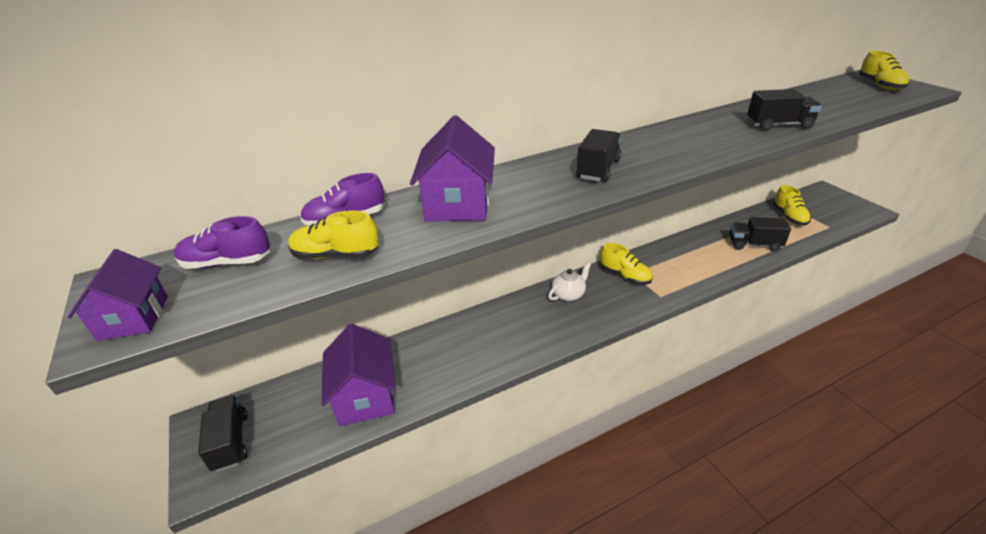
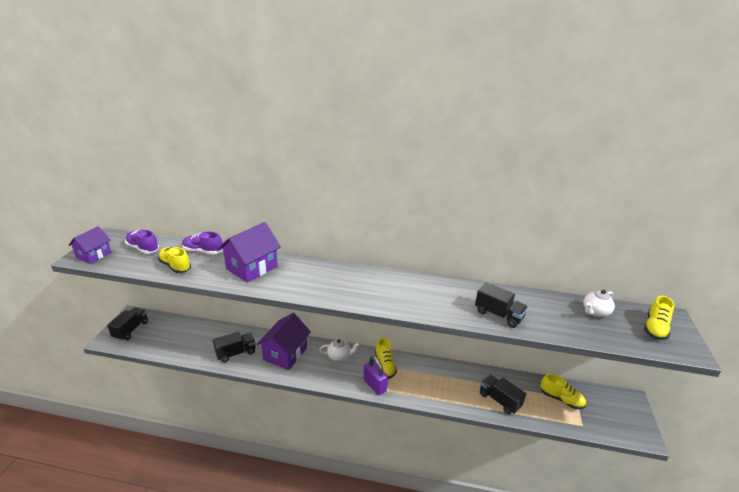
camera: 35 degrees right, 5 degrees down
purple house [321,324,396,426] -> purple house moved to [257,313,311,370]
black truck [576,129,621,182] -> black truck moved to [213,332,256,363]
yellow shoe [773,185,811,226] -> yellow shoe turned 90 degrees counterclockwise [541,374,586,409]
none -> purple padlock [363,356,388,395]
none -> white teapot [583,289,615,317]

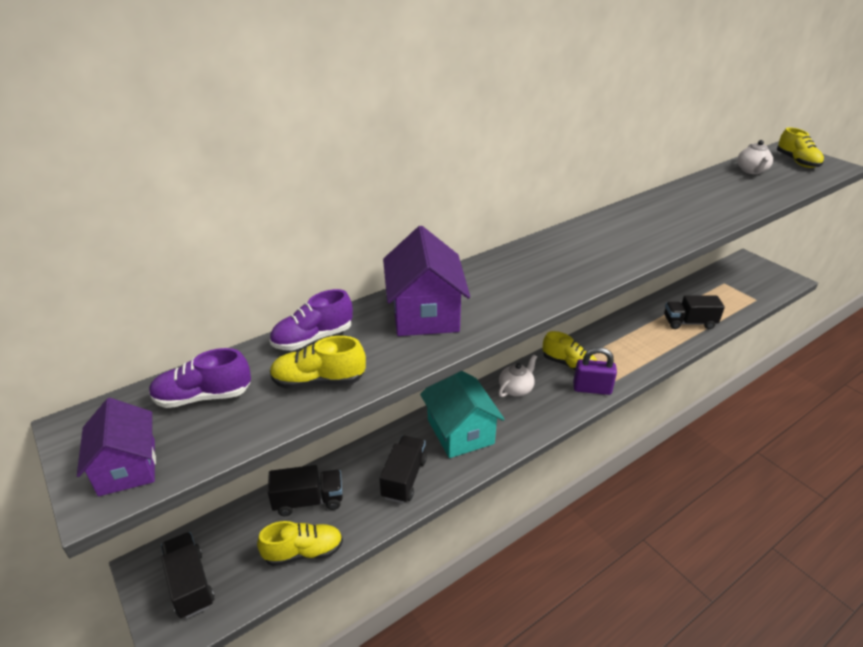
camera: 45 degrees left, 5 degrees up
purple house [257,313,311,370] -> turquoise house [420,371,505,458]
black truck [475,282,528,328] -> black truck moved to [268,465,343,516]
yellow shoe [541,374,586,409] -> yellow shoe moved to [257,521,343,566]

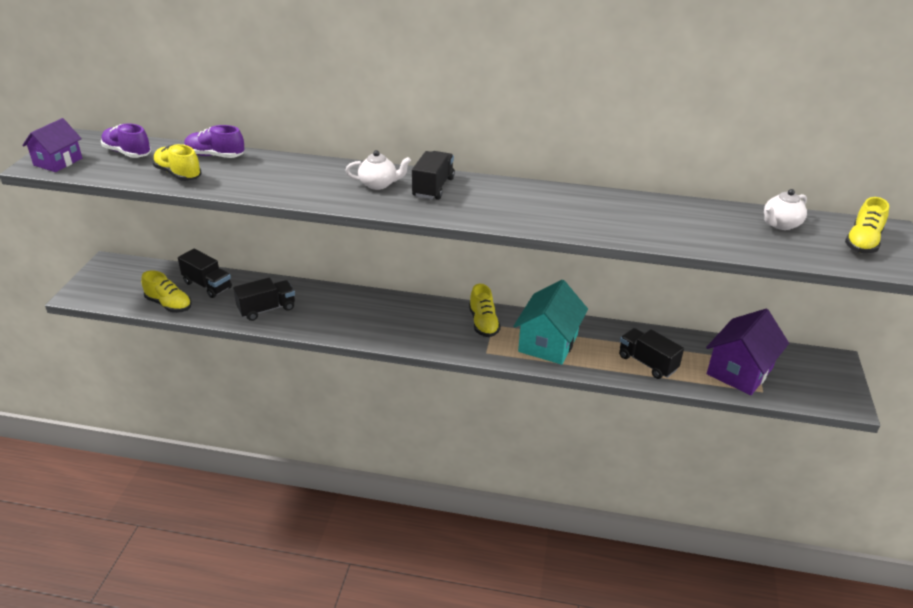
camera: 45 degrees right, 0 degrees up
black truck [161,532,215,619] -> black truck moved to [412,151,455,200]
purple house [383,226,470,336] -> purple house moved to [706,309,789,395]
turquoise house [420,371,505,458] -> turquoise house moved to [514,280,588,365]
white teapot [498,355,537,397] -> white teapot moved to [345,150,411,190]
purple padlock [573,347,617,395] -> none

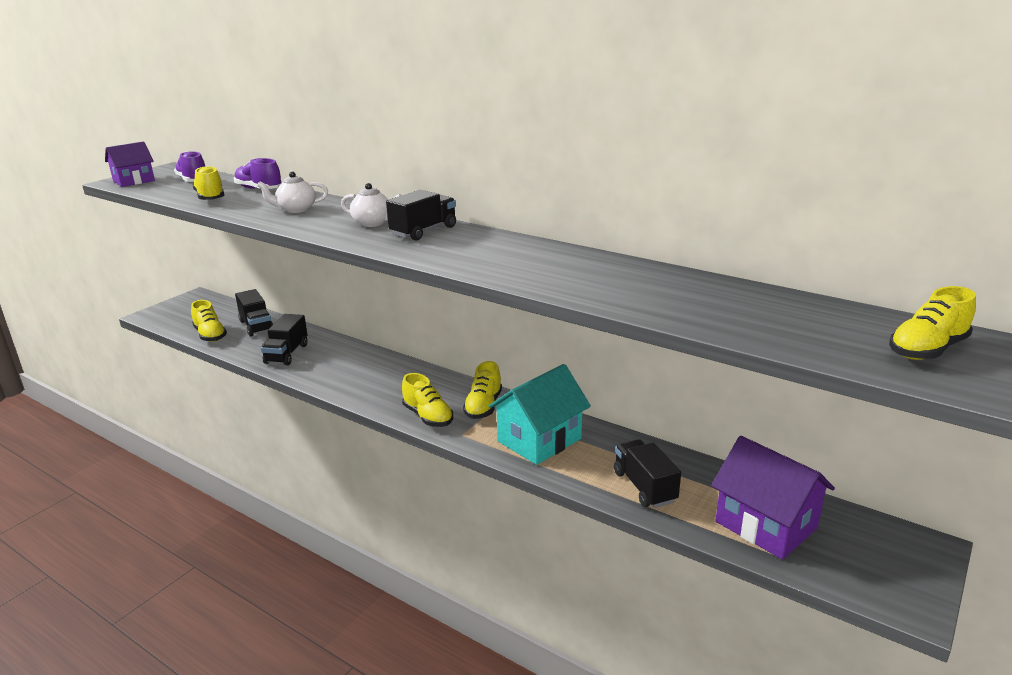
camera: 25 degrees right, 10 degrees down
black truck [233,278,295,321] -> black truck turned 105 degrees clockwise [261,314,308,365]
purple house [706,309,789,395] -> purple house turned 75 degrees clockwise [711,436,835,560]
white teapot [764,189,807,230] -> white teapot moved to [257,171,328,213]
none -> yellow shoe [402,373,453,427]

